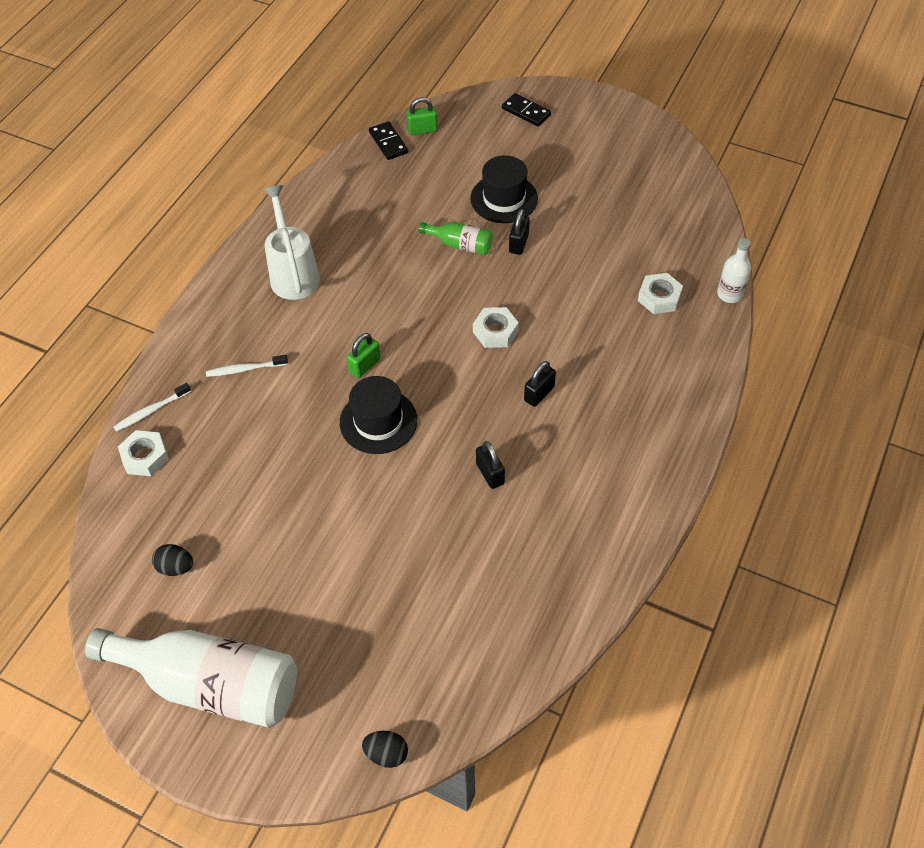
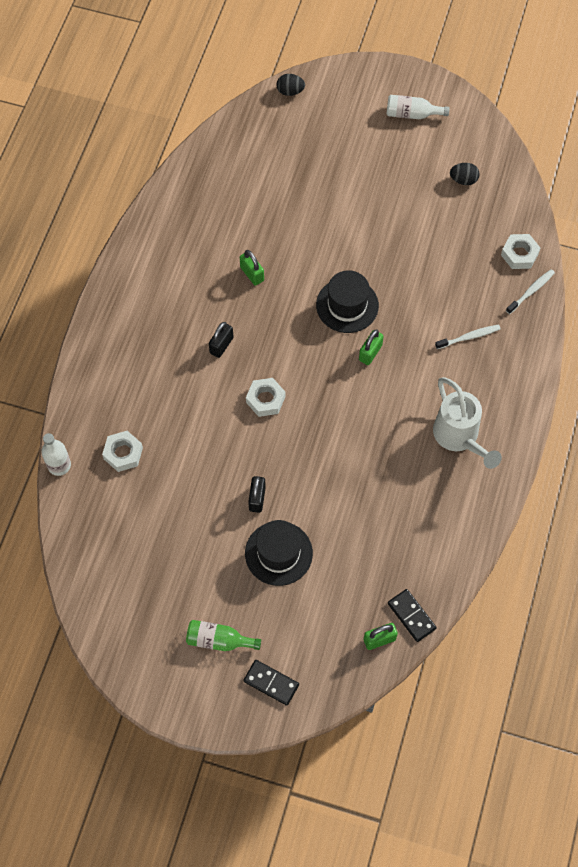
camera: 170 degrees right, 10 degrees up
white bottle [85,628,297,728] -> white bottle [387,95,450,119], size x0.46
green bottle [419,222,493,255] -> green bottle moved to [186,620,261,651]
black padlock [476,441,505,489] -> green padlock [240,250,264,286]

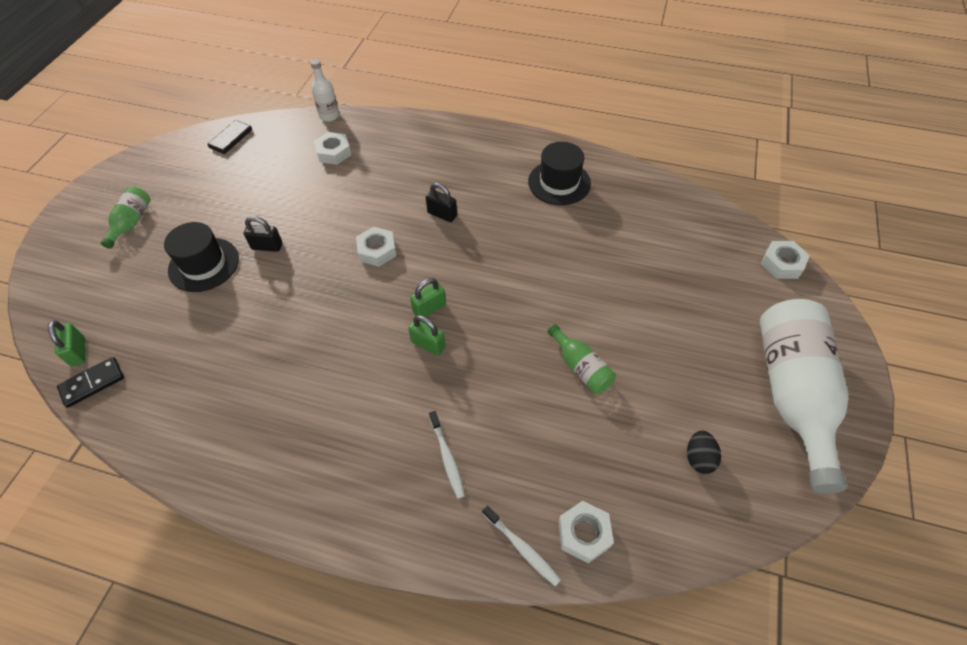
camera: 90 degrees right, 10 degrees down
green padlock [240,250,264,286] -> green padlock moved to [410,278,446,317]
black domino [243,660,299,706] -> black domino moved to [207,120,252,154]
black egg [277,74,305,96] -> white nut [761,241,810,279]
black hat [316,270,379,333] -> black hat moved to [528,142,591,205]
white bottle [387,95,450,119] -> white bottle [760,299,849,494], size x2.17
white watering can [433,377,502,469] -> none
none -> green bottle [547,324,616,394]

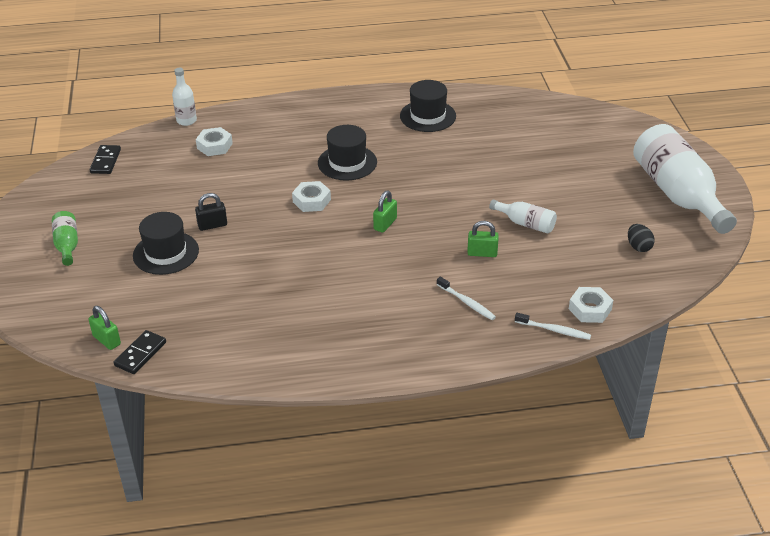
camera: 25 degrees left, 15 degrees down
green padlock [408,315,445,356] -> green padlock moved to [467,221,499,257]
black padlock [426,183,457,222] -> black hat [318,125,377,181]
green bottle [547,324,616,394] -> white bottle [489,199,557,233]
white nut [761,241,810,279] -> none

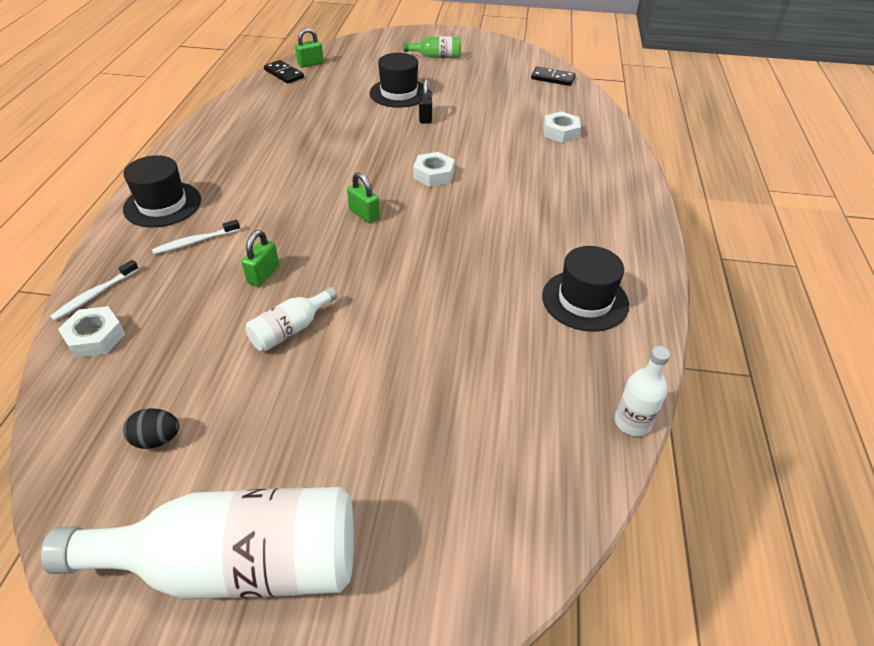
camera: 105 degrees right, 5 degrees up
white bottle [172,68,197,126] -> white bottle moved to [615,346,670,436]
black hat [318,125,377,181] -> black hat moved to [123,155,201,227]

